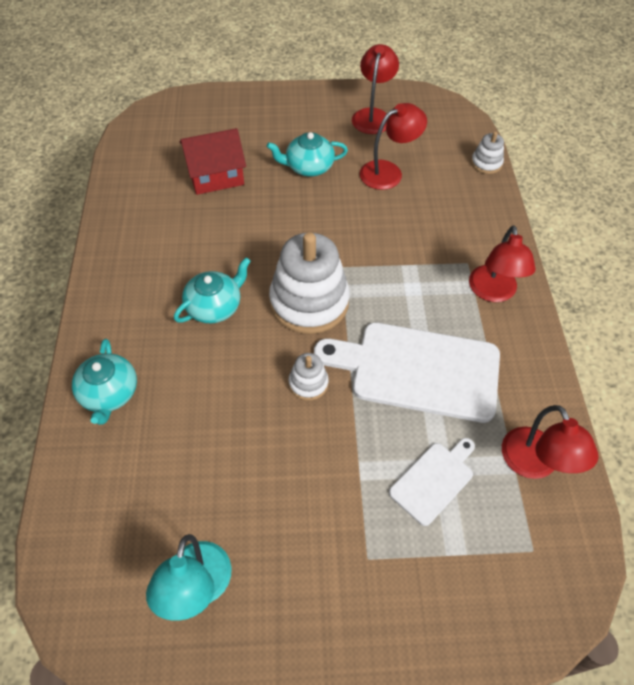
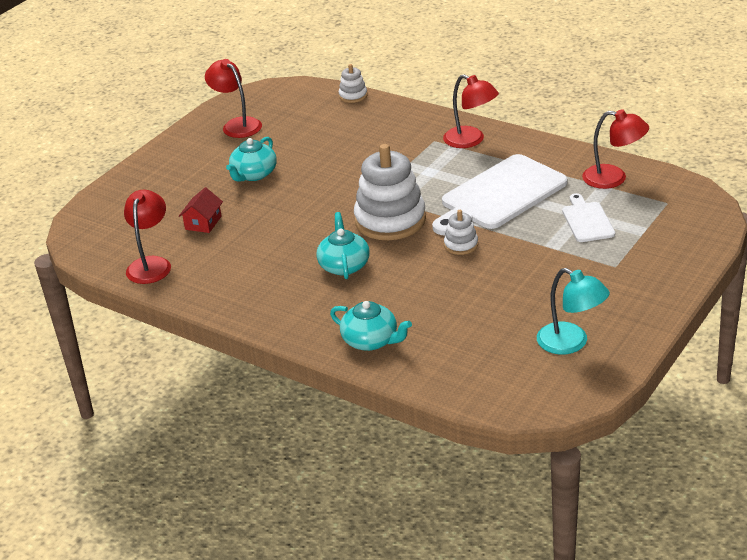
camera: 50 degrees left, 20 degrees down
red house [180,128,246,195] -> red house [179,187,223,233], size x0.61
red lamp [360,103,427,190] -> red lamp moved to [124,190,171,284]

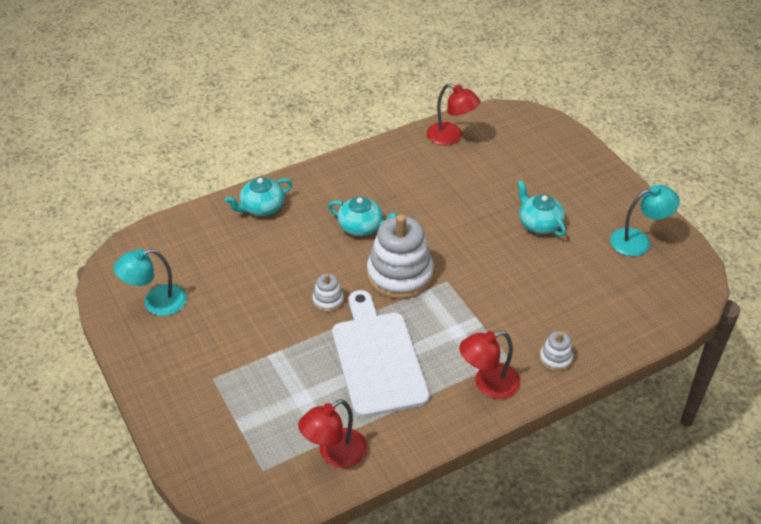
camera: 115 degrees right, 10 degrees up
red house [179,187,223,233] -> none
red lamp [205,59,262,138] -> turquoise lamp [610,185,680,256]
white stacking toy [339,64,367,103] -> white stacking toy moved to [539,331,573,372]
white cutting board [562,193,615,242] -> none

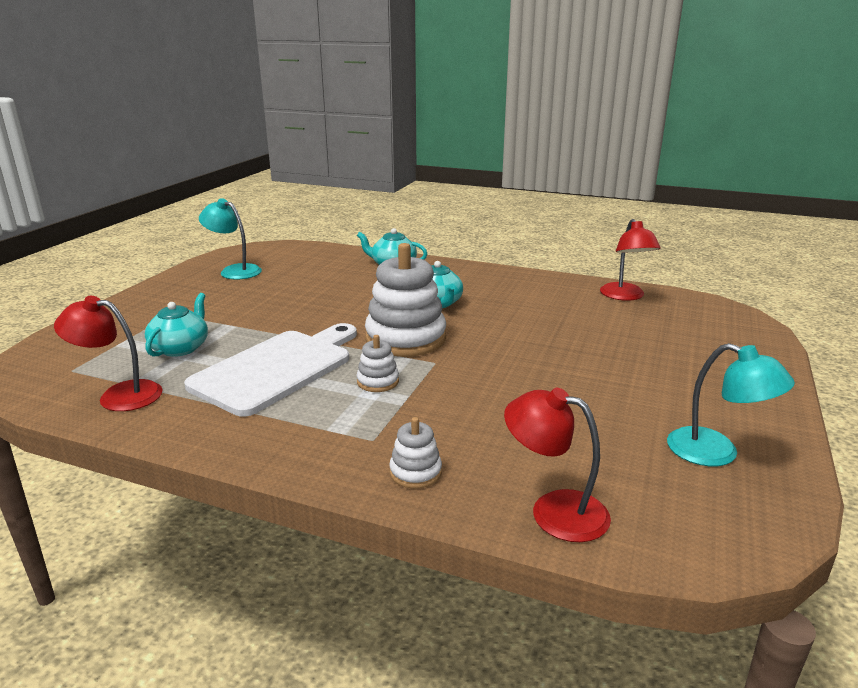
camera: 50 degrees right, 20 degrees down
white stacking toy [312,274,344,312] -> white stacking toy moved to [356,335,399,392]
red lamp [459,331,520,399] -> red lamp moved to [504,388,611,542]
turquoise teapot [517,180,566,236] -> turquoise teapot moved to [145,293,208,357]

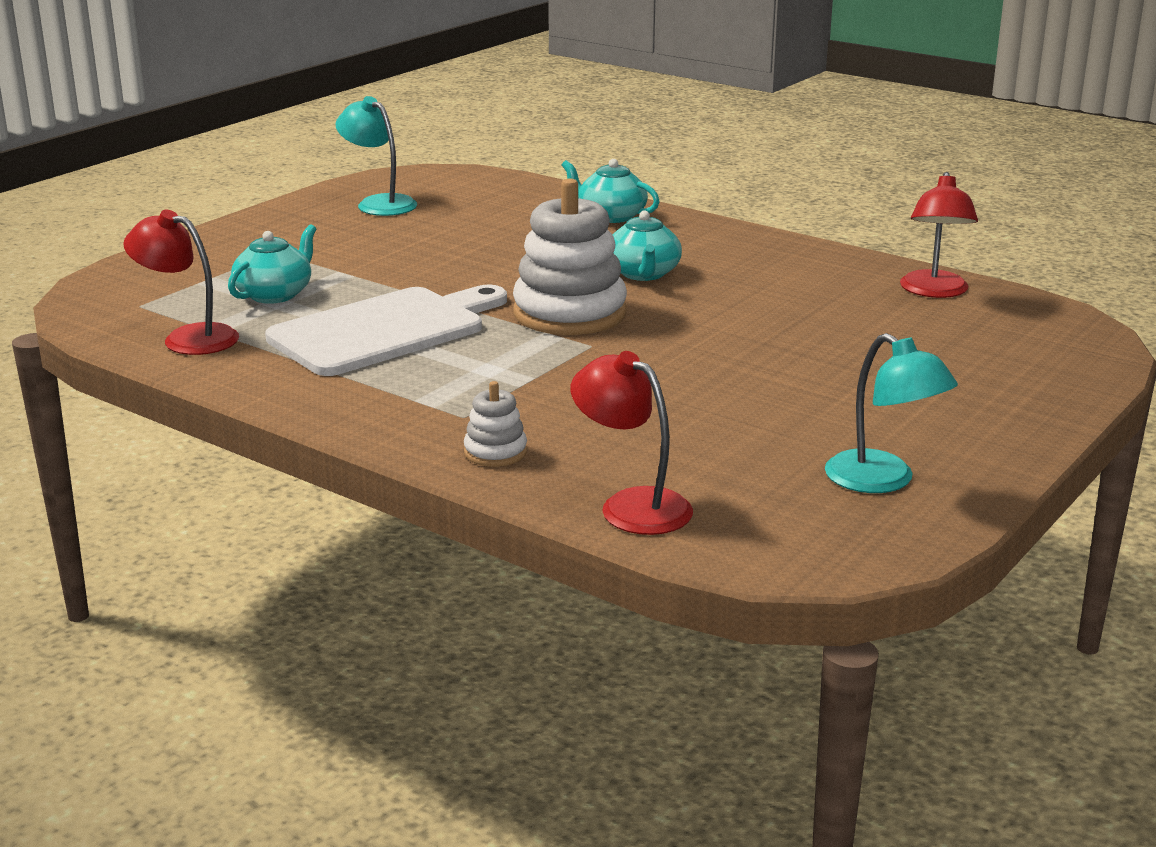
camera: 15 degrees right, 0 degrees up
white stacking toy [356,335,399,392] -> none

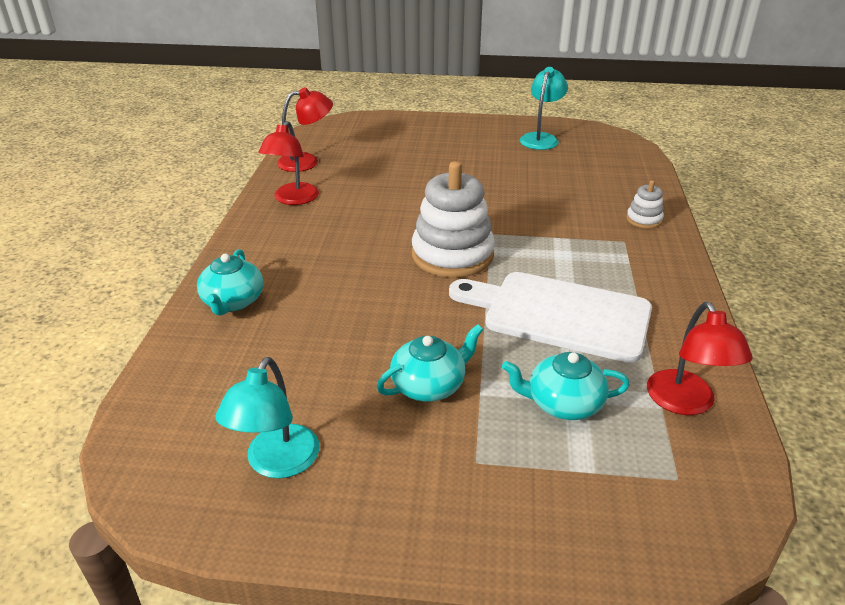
camera: 120 degrees left, 10 degrees up
red lamp [570,351,693,535] -> red lamp moved to [258,121,319,205]
turquoise teapot [613,210,682,281] -> turquoise teapot moved to [377,324,483,402]

